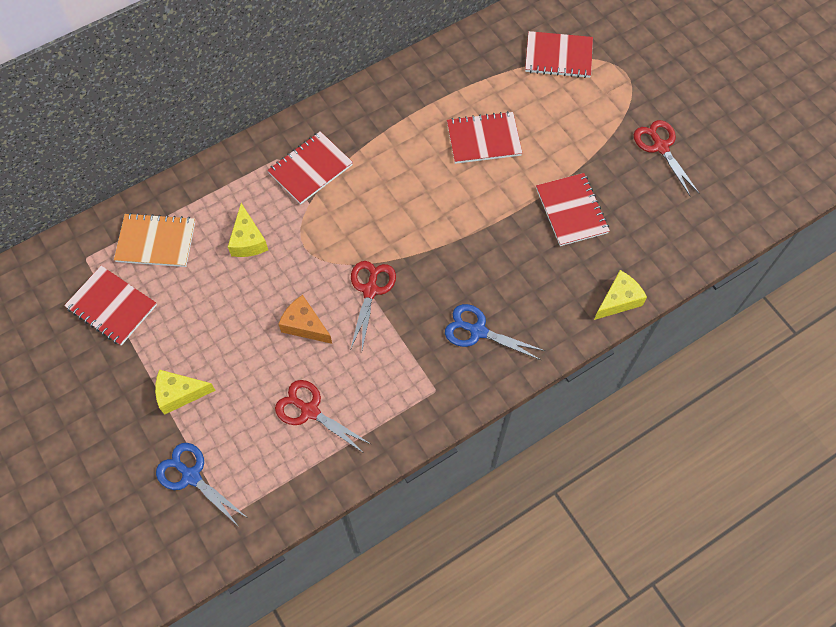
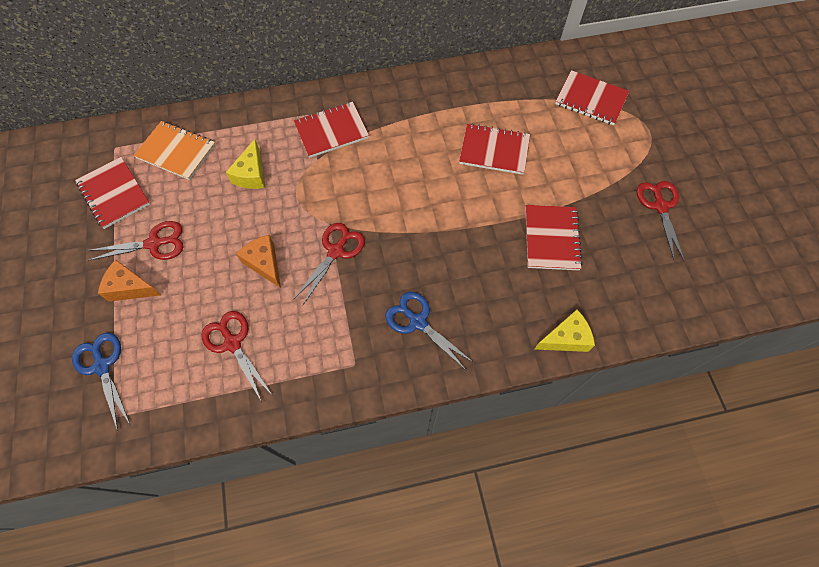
camera: 20 degrees right, 0 degrees up
yellow cheese [155,370,216,415] -> orange cheese [98,260,161,302]
none -> red scissors [87,221,183,261]

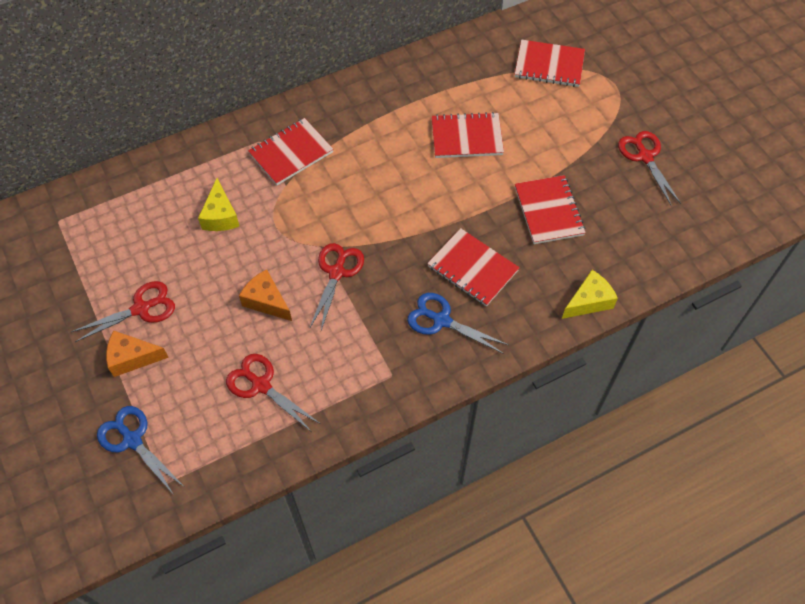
camera: 15 degrees left, 5 degrees down
red notebook [75,157,150,229] -> red notebook moved to [427,228,520,306]
orange notebook [133,121,216,180] -> none

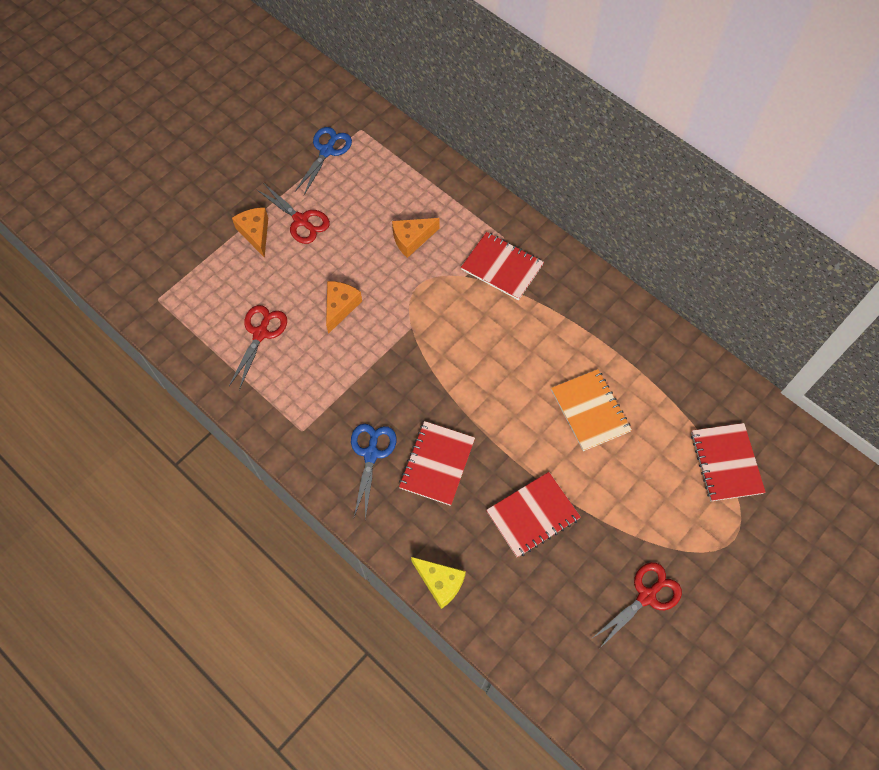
camera: 70 degrees right, 5 degrees up
blue scissors [97,406,183,495] -> blue scissors moved to [295,127,352,195]
yellow cheese [198,178,239,231] -> orange cheese [392,218,440,258]
red scissors [310,243,364,330] -> none
red notebook [431,112,504,158] -> orange notebook [551,369,632,451]

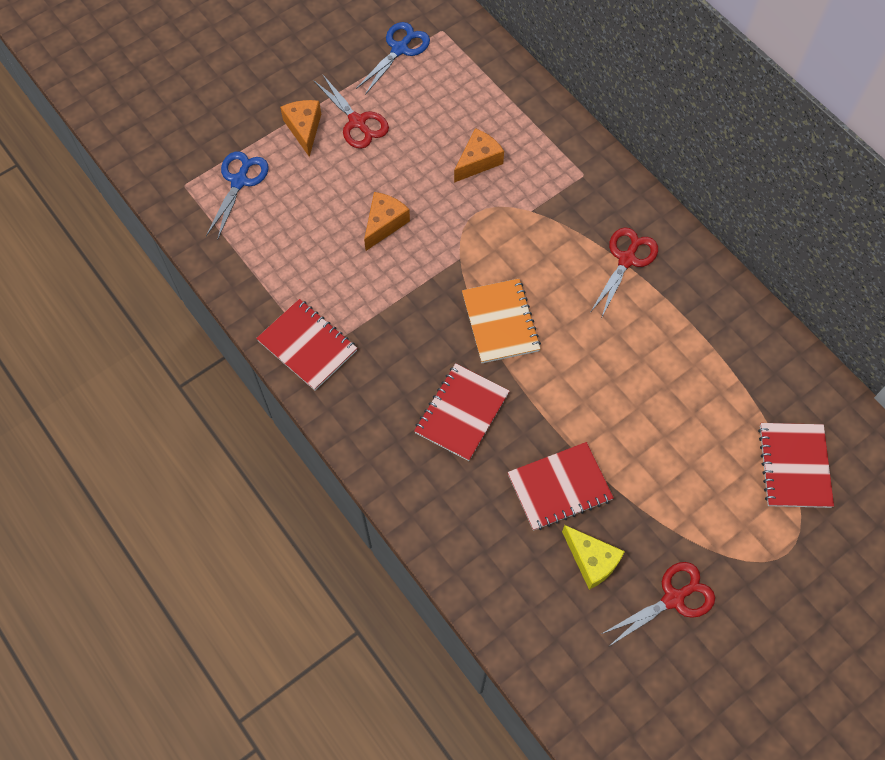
camera: 10 degrees right, 0 degrees up
red scissors [229,305,287,390] -> red scissors moved to [591,227,658,316]
blue scissors [351,424,396,520] -> blue scissors moved to [206,151,269,240]
orange cheese [392,218,440,258] -> orange cheese turned 150 degrees clockwise [454,128,504,183]
yellow cheese [411,557,466,609] -> yellow cheese moved to [562,525,625,590]
red notebook [461,232,544,300] -> red notebook moved to [256,299,357,390]
orange notebook [551,369,632,451] -> orange notebook moved to [462,279,541,363]

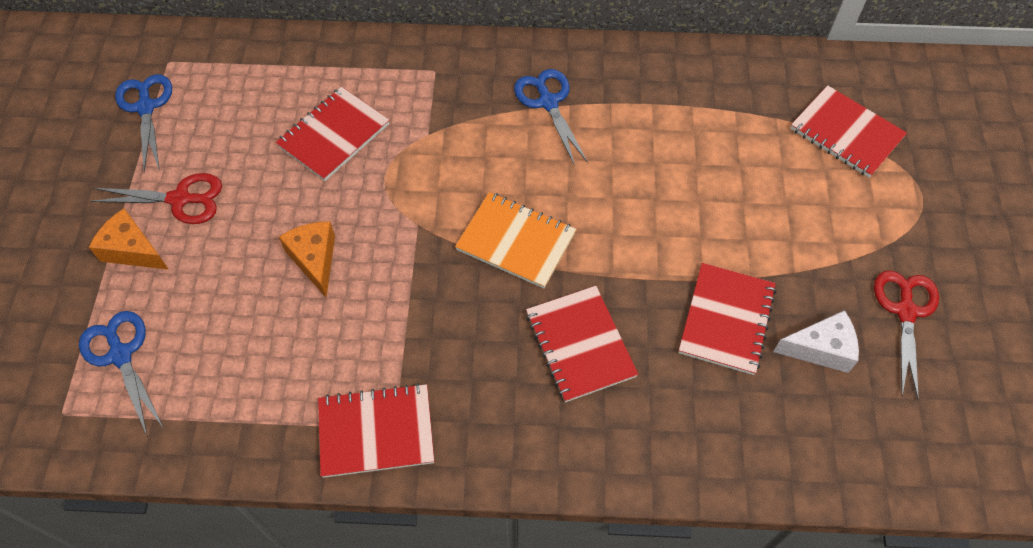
camera: 50 degrees left, 5 degrees down
orange cheese [454,128,504,183] -> red notebook [275,87,389,181]
yellow cheese [562,525,625,590] -> white cheese [773,310,859,373]
red scissors [591,227,658,316] -> blue scissors [514,69,588,166]

